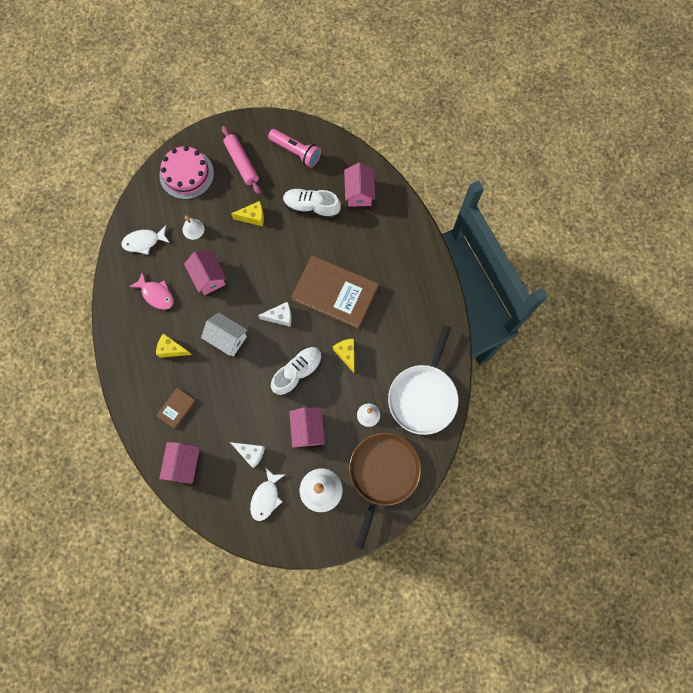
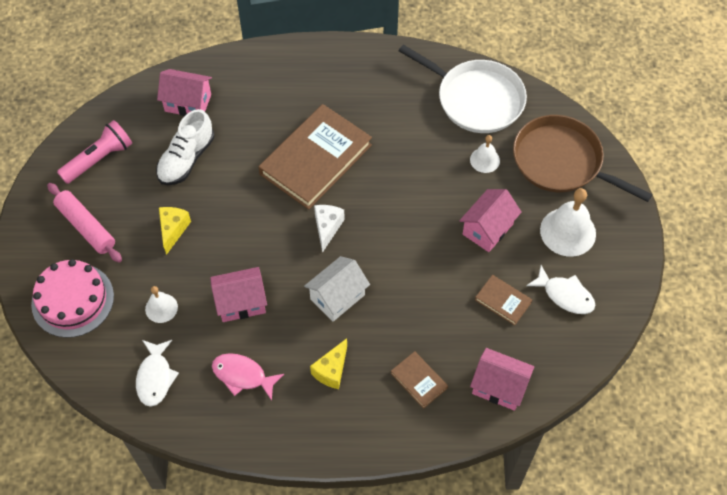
camera: 75 degrees left, 15 degrees down
pink fish [129,271,174,310] -> pink fish turned 120 degrees counterclockwise [212,353,284,401]
pink rolling pin [222,126,261,194] -> pink rolling pin turned 60 degrees clockwise [47,183,122,263]
white cheese [230,442,265,468] -> brown book [475,275,532,326]
white shoe [271,347,322,396] -> none
pink house [289,407,325,448] -> pink house turned 60 degrees counterclockwise [459,189,522,252]
yellow cheese [333,339,354,373] -> none

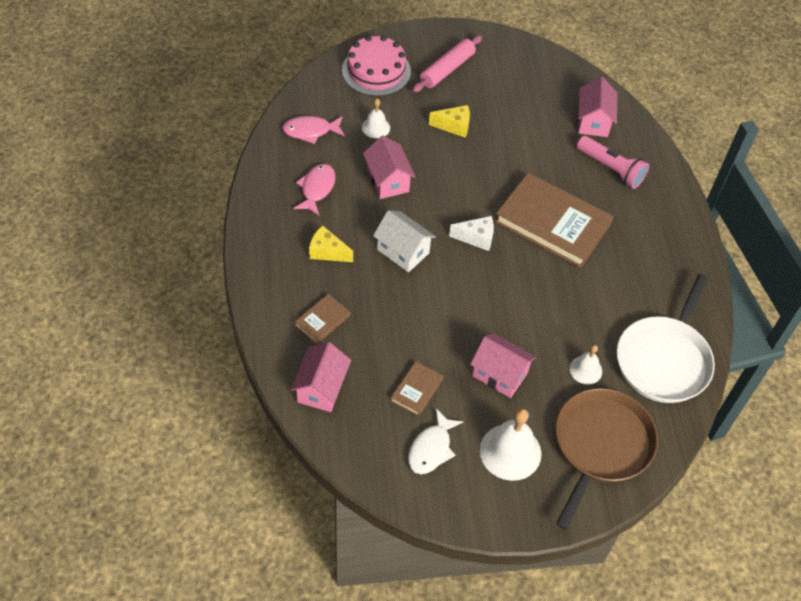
camera: 80 degrees right, 5 degrees down
pink flashlight [57,120,132,184] -> pink flashlight moved to [577,136,649,189]
white fish [136,340,179,407] -> pink fish [282,116,345,144]
white shoe [156,109,214,185] -> none

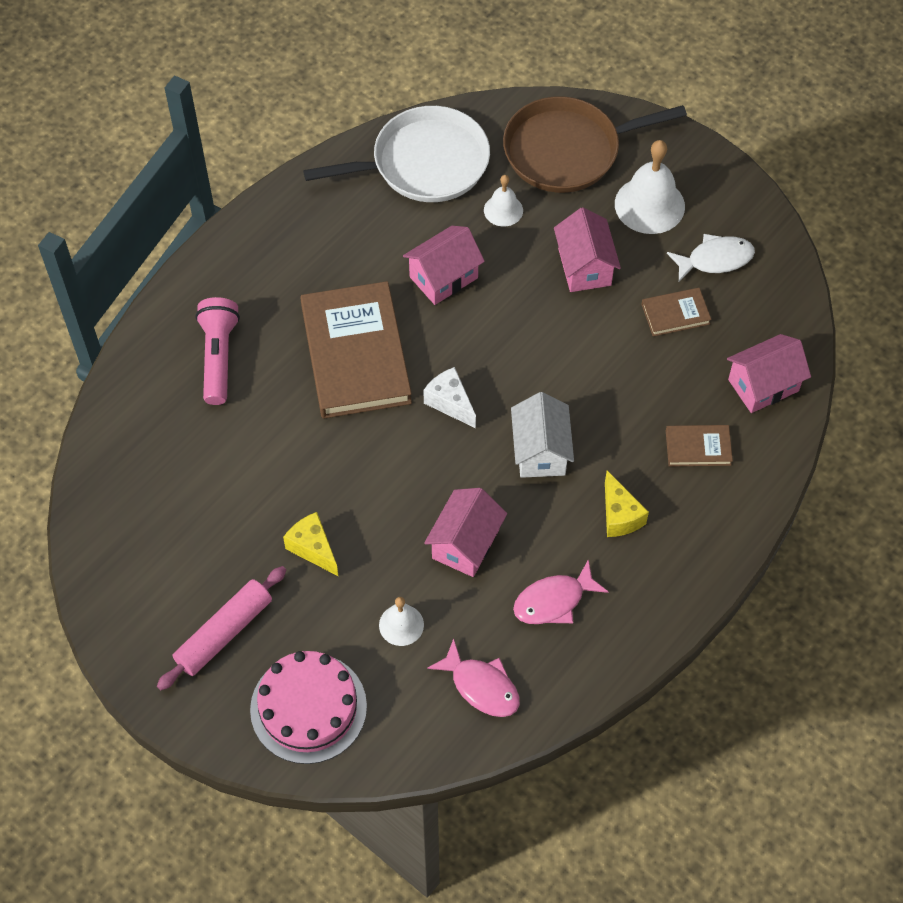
camera: 130 degrees left, 5 degrees up
pink rolling pin [412,35,482,92] -> pink rolling pin turned 45 degrees counterclockwise [157,566,286,690]
pink house [578,77,617,137] -> pink house moved to [403,226,485,305]

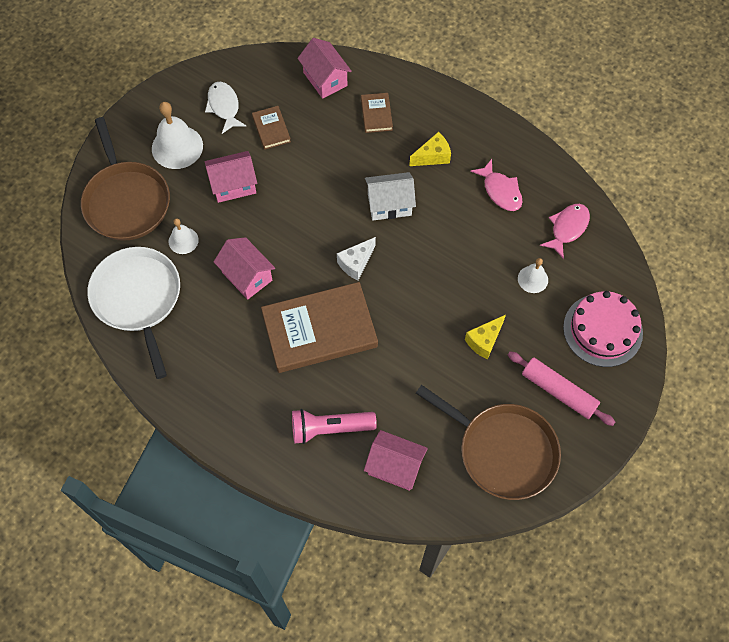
camera: 95 degrees left, 5 degrees up
pink house [424,488,507,577] -> pink house moved to [364,430,428,491]
none -> brown pan [416,385,561,500]

